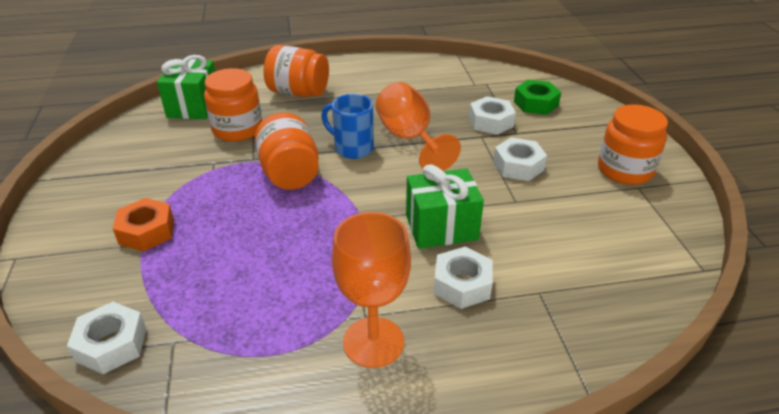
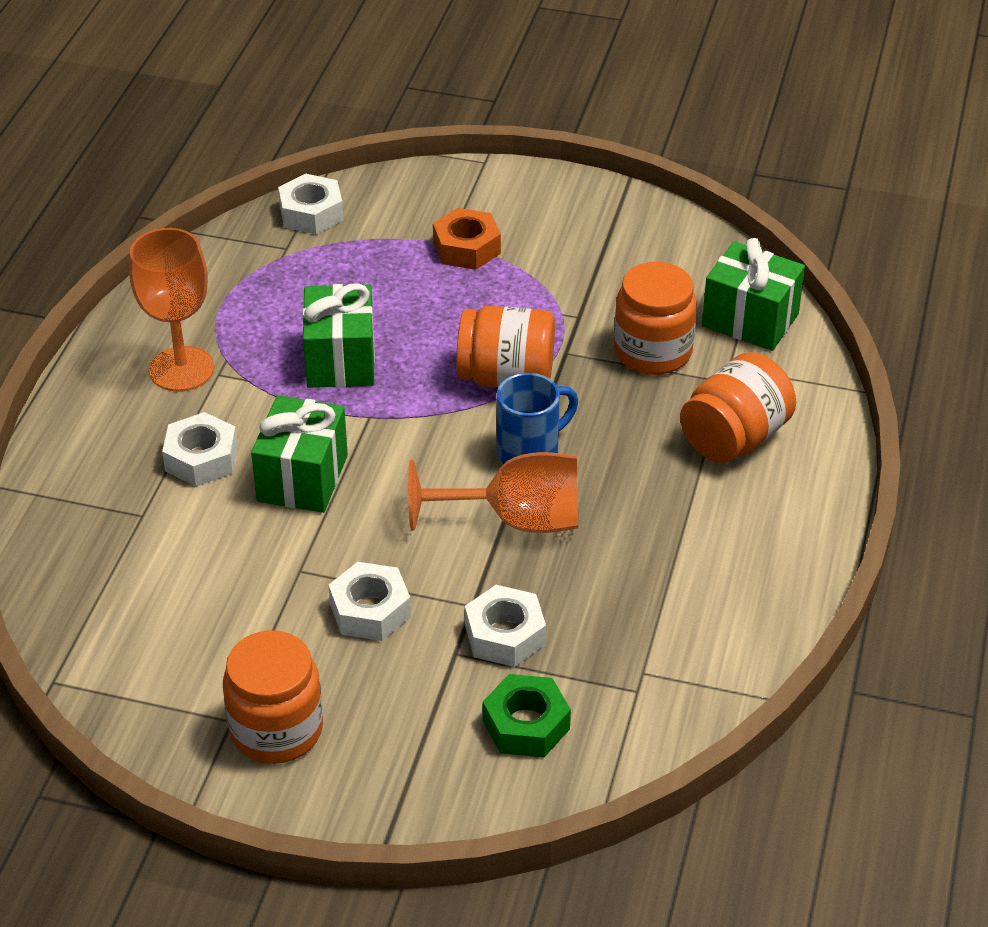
camera: 115 degrees right, 5 degrees up
none -> green gift [302,283,375,388]

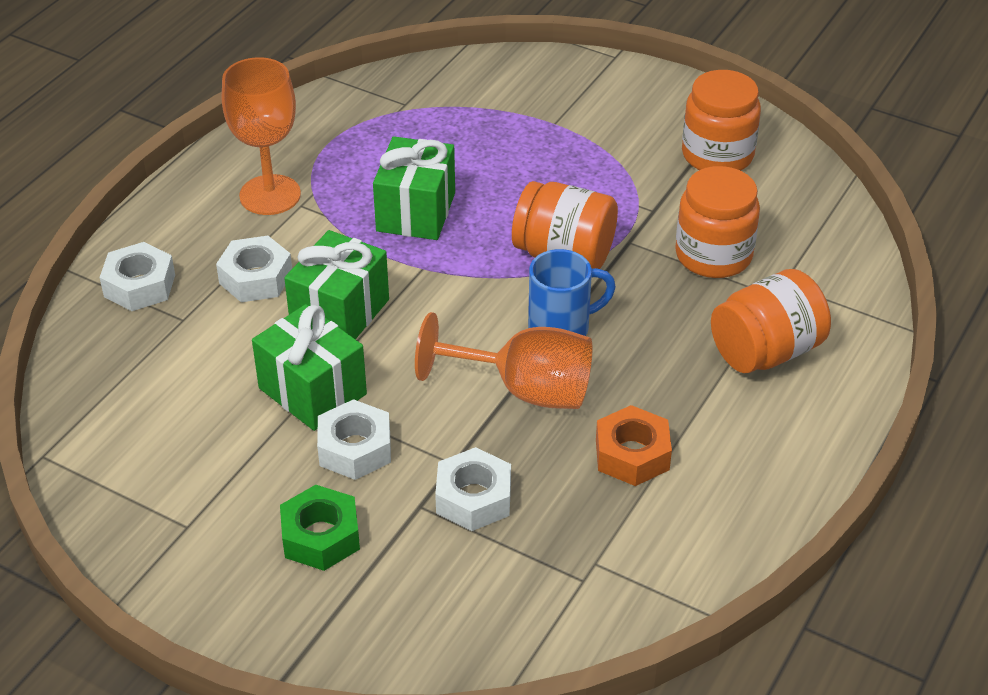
camera: 15 degrees right, 0 degrees up
orange jar [223,630,323,764] -> orange jar moved to [682,70,761,171]
white nut [278,173,343,234] -> white nut moved to [99,242,175,311]
orange nut [433,208,501,270] -> orange nut moved to [596,405,672,486]
green nut [483,674,571,757] -> green nut moved to [280,485,360,571]
green gift [702,238,805,351] -> green gift moved to [252,304,367,431]

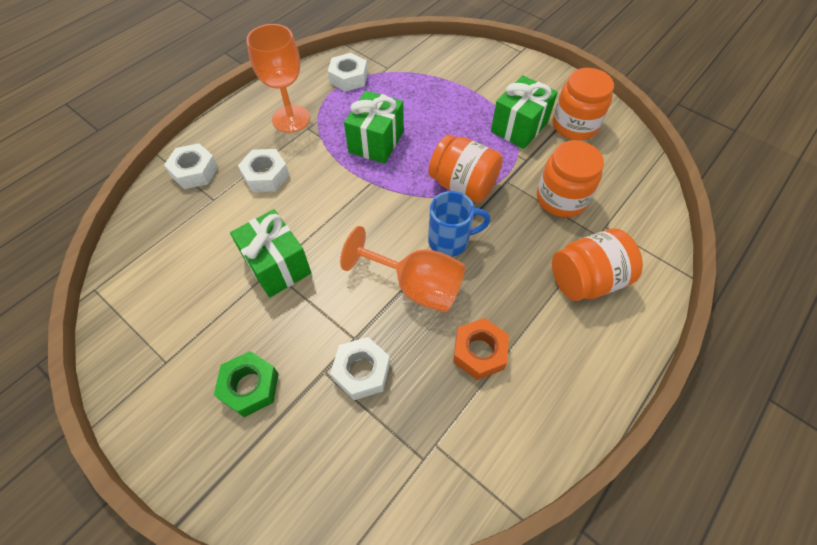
camera: 10 degrees right, 15 degrees up
green gift [284,230,389,339] -> green gift moved to [491,75,558,149]
white nut [317,399,391,480] -> white nut moved to [328,53,368,92]

